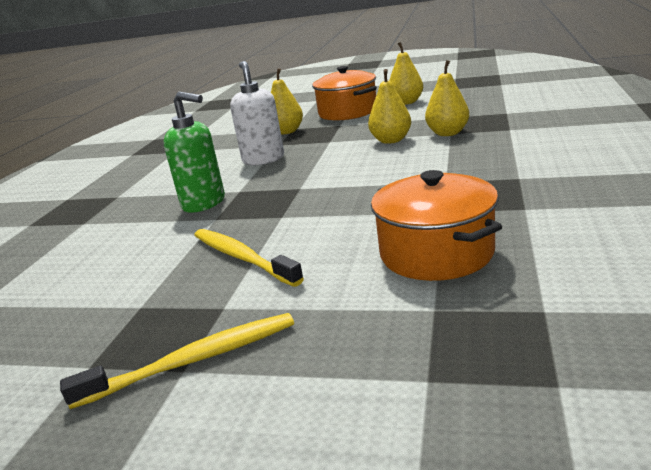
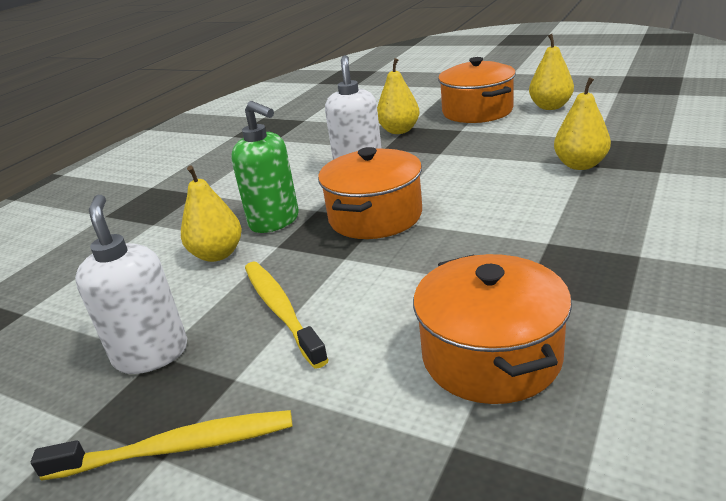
camera: 15 degrees right, 5 degrees up
yellow pear [368,69,411,144] -> yellow pear moved to [181,166,242,262]
none -> white soap dispenser [75,195,187,374]
none -> orange pot [318,147,422,239]

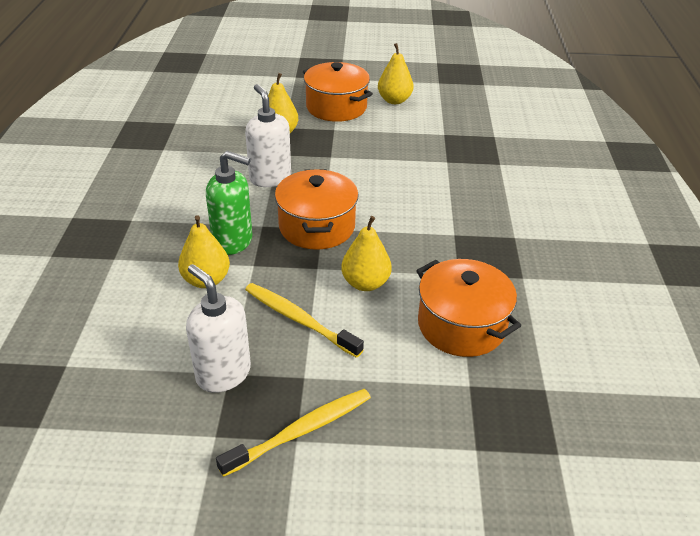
camera: 30 degrees left, 10 degrees up
yellow pear [554,77,611,170] -> yellow pear moved to [341,216,392,291]

